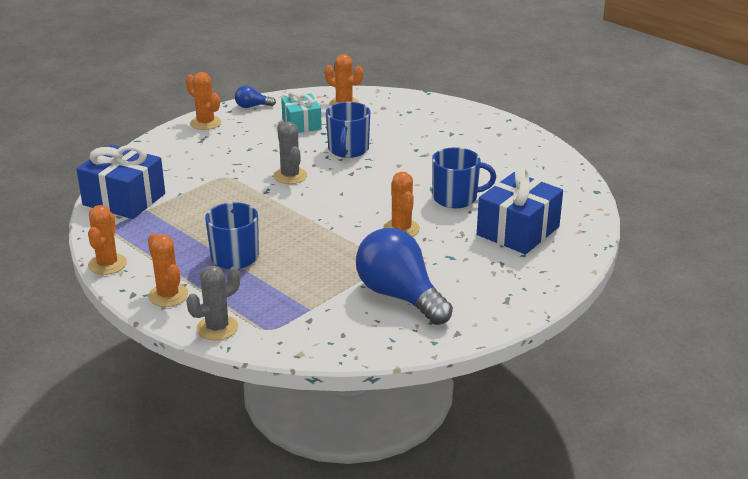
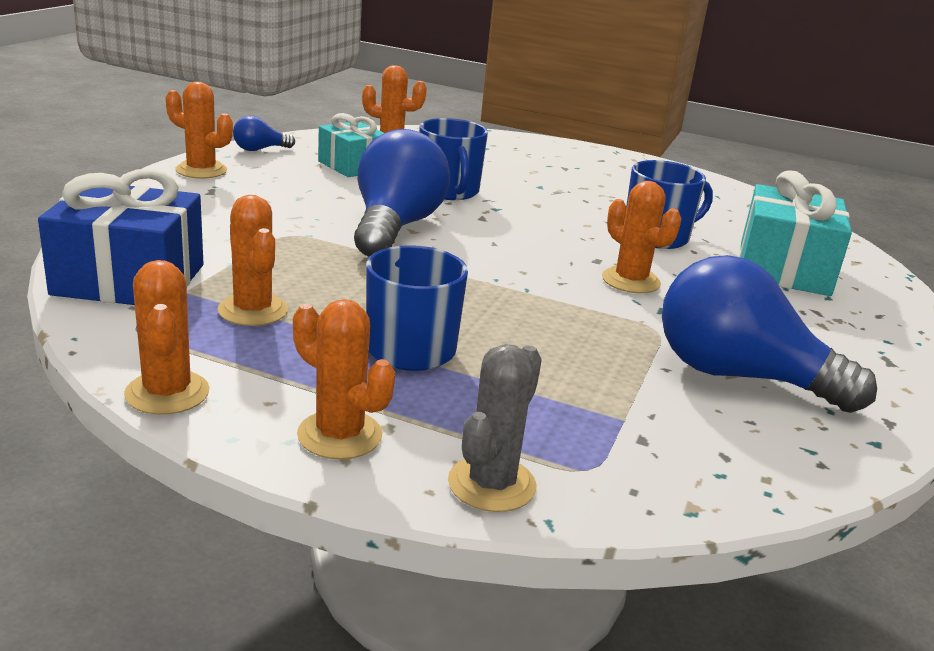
camera: 25 degrees left, 5 degrees down
grey cactus [274,122,307,184] -> blue light bulb [354,129,450,257]
blue gift [477,167,563,254] -> turquoise gift [739,170,852,296]
none -> orange cactus [218,195,288,326]

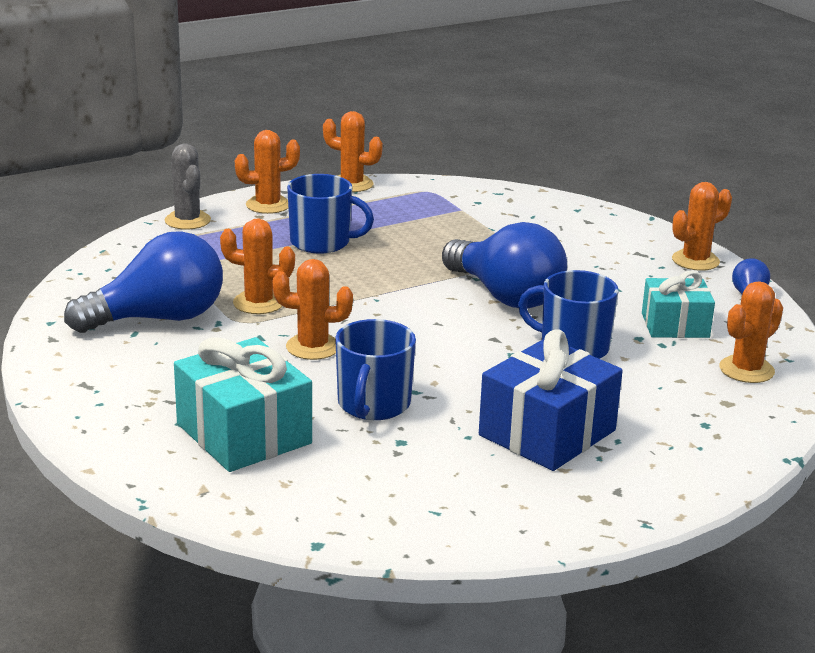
camera: 130 degrees right, 0 degrees up
blue gift [38,169,204,305] -> blue gift moved to [479,329,623,471]
orange cactus [218,195,288,326] -> orange cactus moved to [220,219,295,314]

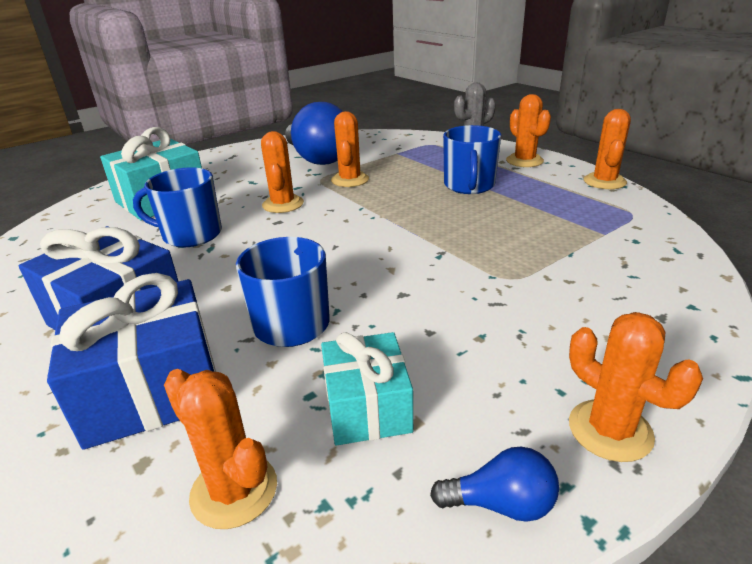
camera: 85 degrees right, 5 degrees up
blue light bulb [442,222,567,309] -> none
none -> blue gift [47,273,216,450]

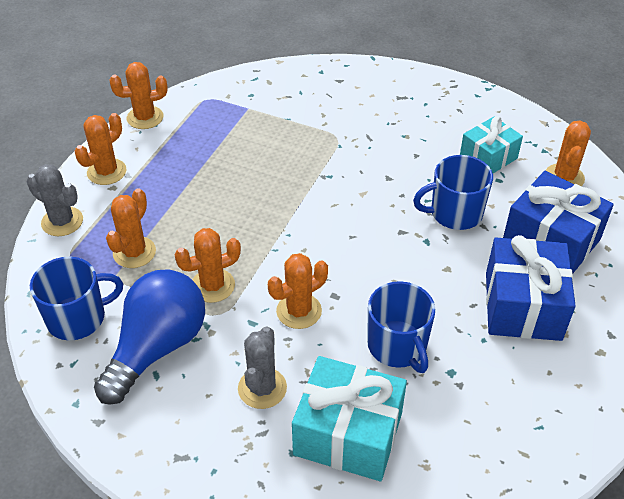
camera: 120 degrees left, 15 degrees up
blue light bulb [430,447,559,522] -> none
blue mug [443,125,501,194] -> blue mug moved to [30,257,123,340]
orange cactus [569,312,703,462] -> orange cactus moved to [106,188,156,268]
none -> grey cactus [238,326,287,409]

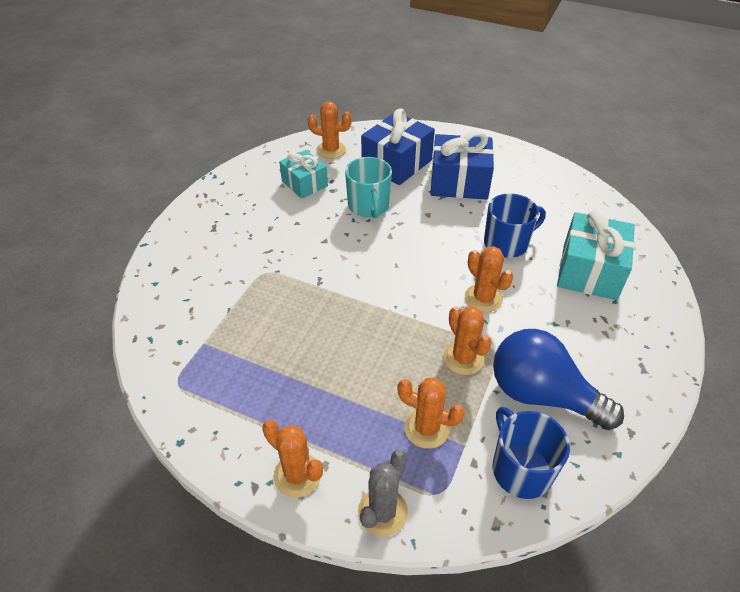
camera: 90 degrees left, 0 degrees up
orange cactus [109,62,168,129] -> none
grey cactus [238,326,287,409] -> none
blue mug [413,155,493,230] -> turquoise mug [345,157,392,218]

